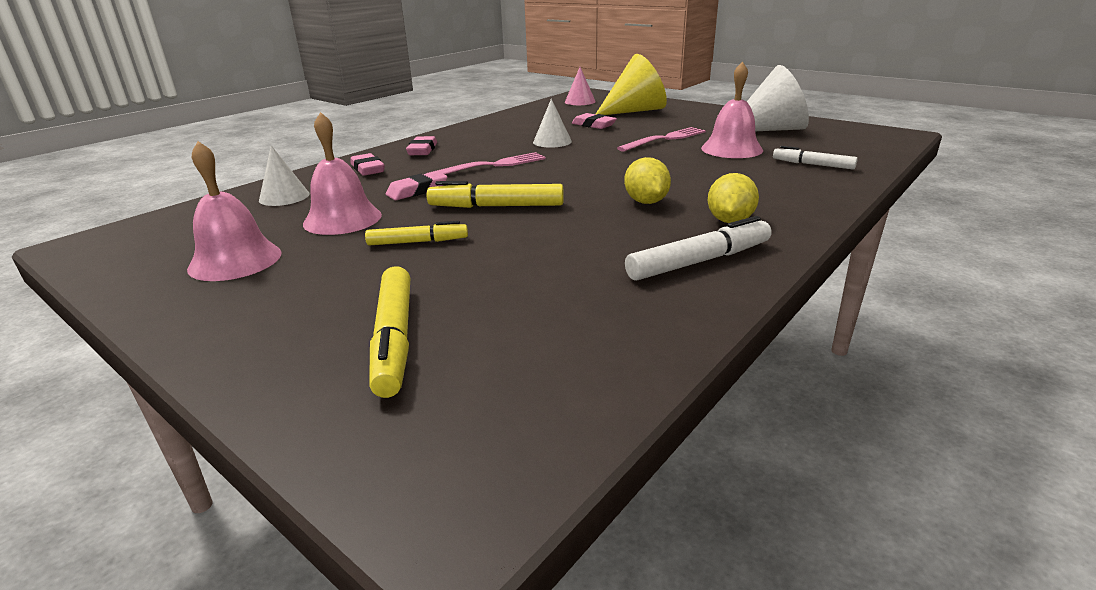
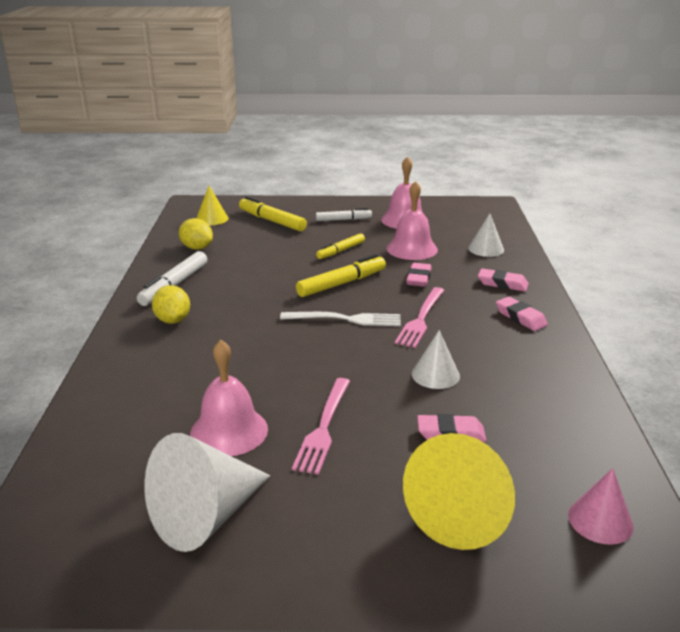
camera: 140 degrees right, 0 degrees up
yellow lemon [624,157,671,204] -> yellow lemon moved to [179,218,213,250]
white marker [773,146,858,170] -> white marker moved to [316,208,372,221]
none -> yellow cone [196,186,228,225]
none -> white fork [280,312,401,326]

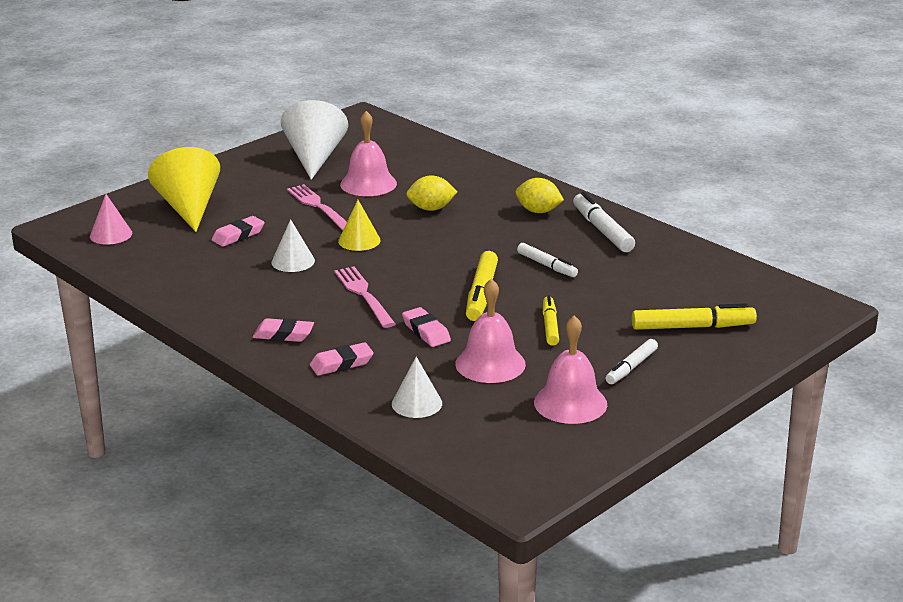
camera: 135 degrees right, 0 degrees up
yellow lemon [179,218,213,250] -> yellow lemon moved to [406,176,457,211]
yellow cone [196,186,228,225] -> yellow cone moved to [338,200,381,251]
white fork [280,312,401,326] -> none
none -> white marker [517,243,578,277]

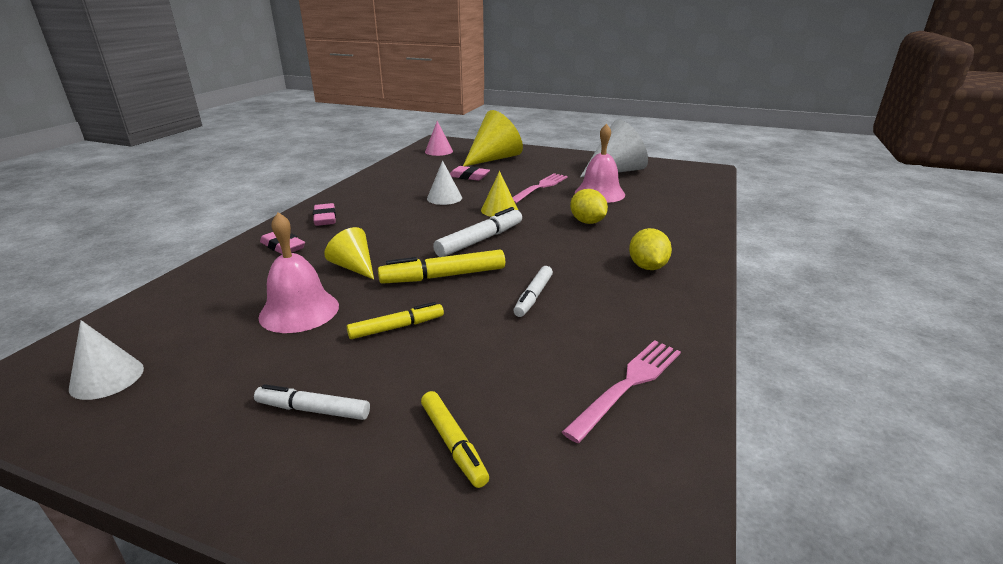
camera: 65 degrees right, 0 degrees up
pink fork [334,266,395,328] -> pink fork moved to [562,340,681,443]
white cone [392,357,442,418] -> white cone moved to [69,320,144,400]
pink eraser [402,307,451,347] -> yellow cone [324,227,374,279]
pink bell [534,315,607,424] -> none
white marker [573,192,635,252] -> white marker moved to [433,207,522,257]
yellow marker [632,303,757,330] -> yellow marker [421,391,489,488], size x0.65

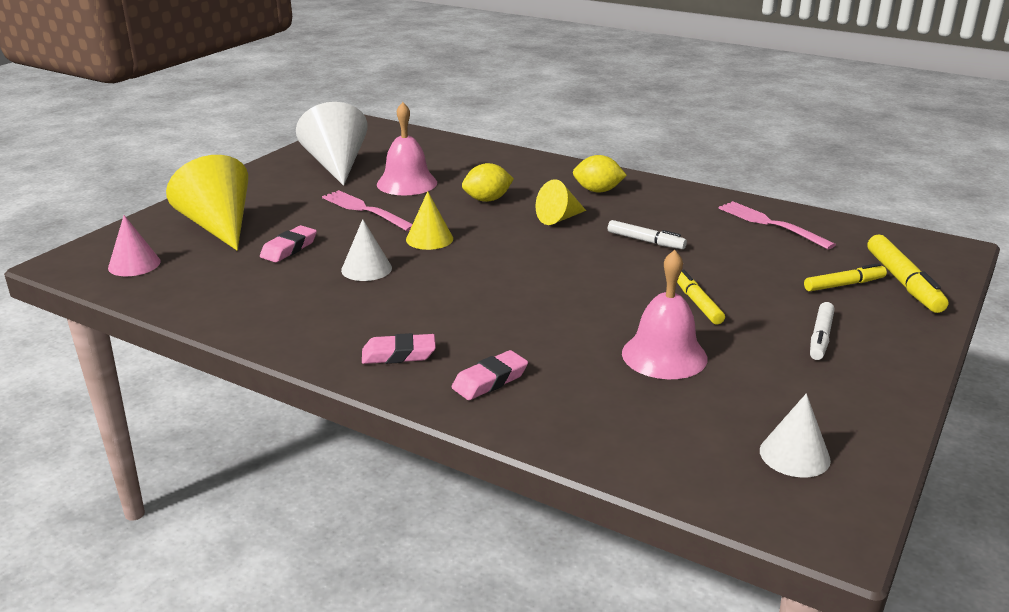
camera: 80 degrees left, 0 degrees up
yellow cone [324,227,374,279] -> yellow cone moved to [535,179,586,225]
yellow marker [378,250,505,284] -> yellow marker moved to [867,234,948,313]
white marker [433,207,522,257] -> none

